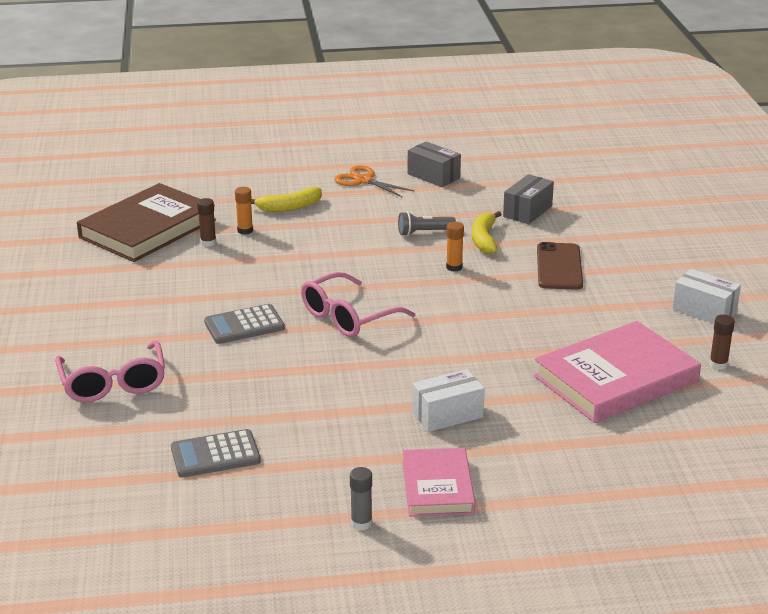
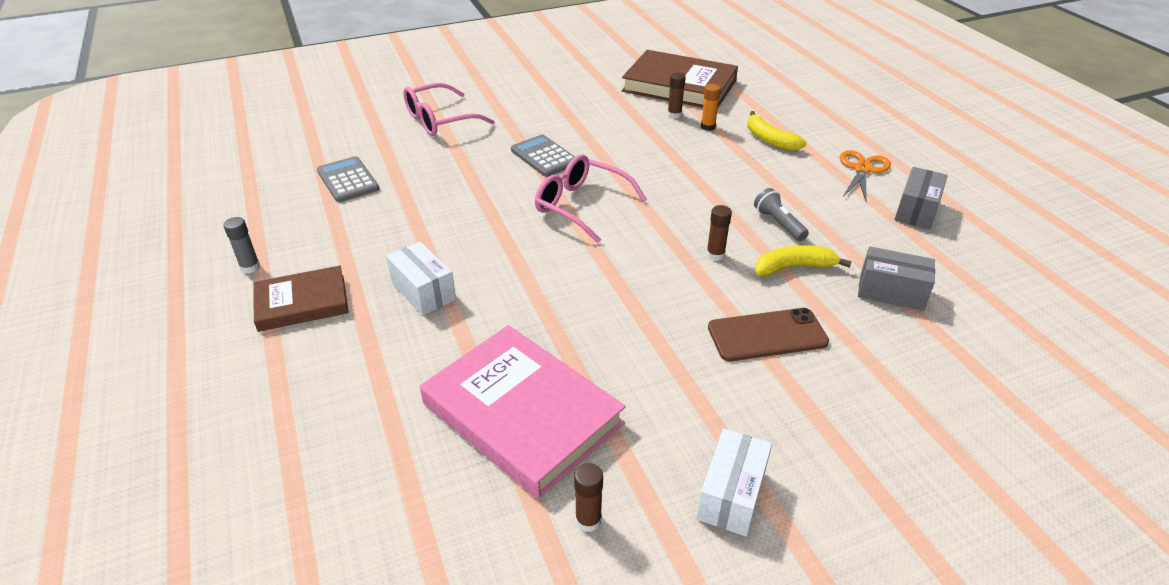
camera: 75 degrees right, 10 degrees up
pink book [403,448,475,517] -> brown book [254,266,349,332]
orange glue stick [446,222,464,272] -> brown glue stick [706,205,732,261]

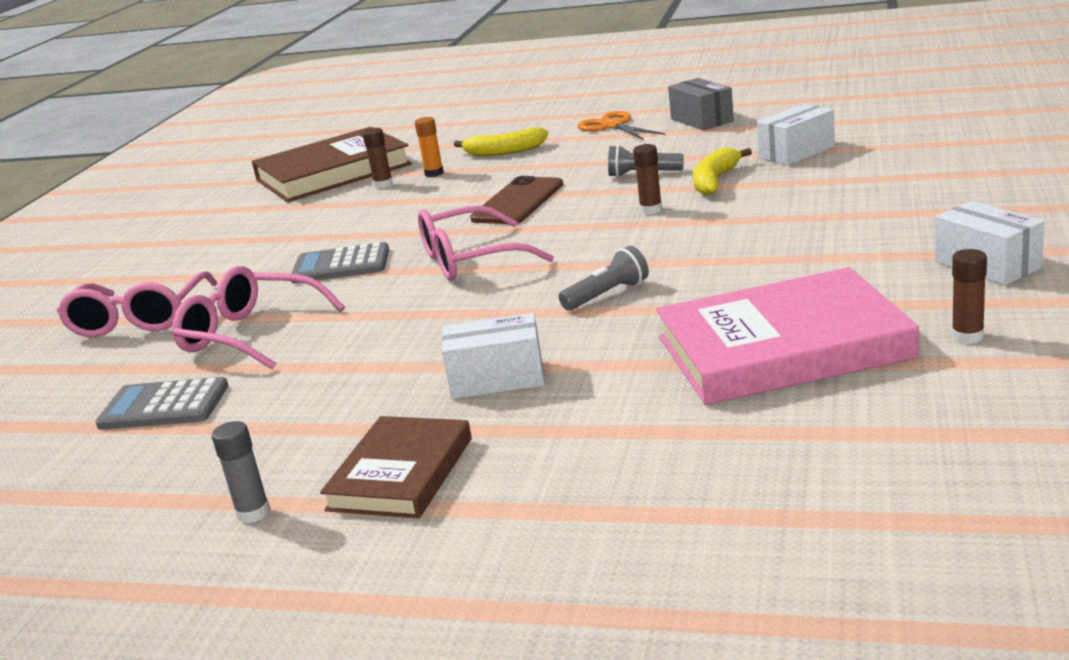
camera: 50 degrees left, 15 degrees down
brown phone [708,308,829,361] -> brown phone moved to [470,176,563,224]
grey box [858,246,935,311] -> white box [757,104,835,165]
none -> pink glasses [172,266,345,369]
none -> grey flashlight [559,246,649,310]

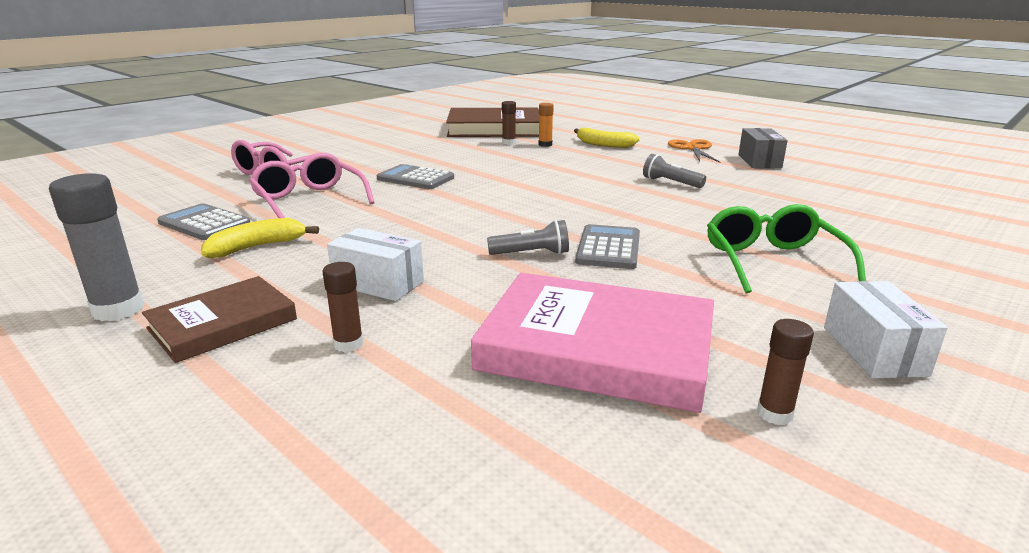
camera: 25 degrees right, 0 degrees up
grey glue stick [212,421,270,523] -> grey glue stick [49,173,144,321], size x1.74
pink glasses [418,205,554,281] -> none
brown phone [470,176,563,224] -> none
brown glue stick [633,144,662,214] -> brown glue stick moved to [322,262,363,352]
yellow banana [693,147,752,195] -> yellow banana moved to [201,218,319,258]
white box [757,104,835,165] -> none
none -> grey calculator [575,224,640,269]
none -> green glasses [707,204,866,293]

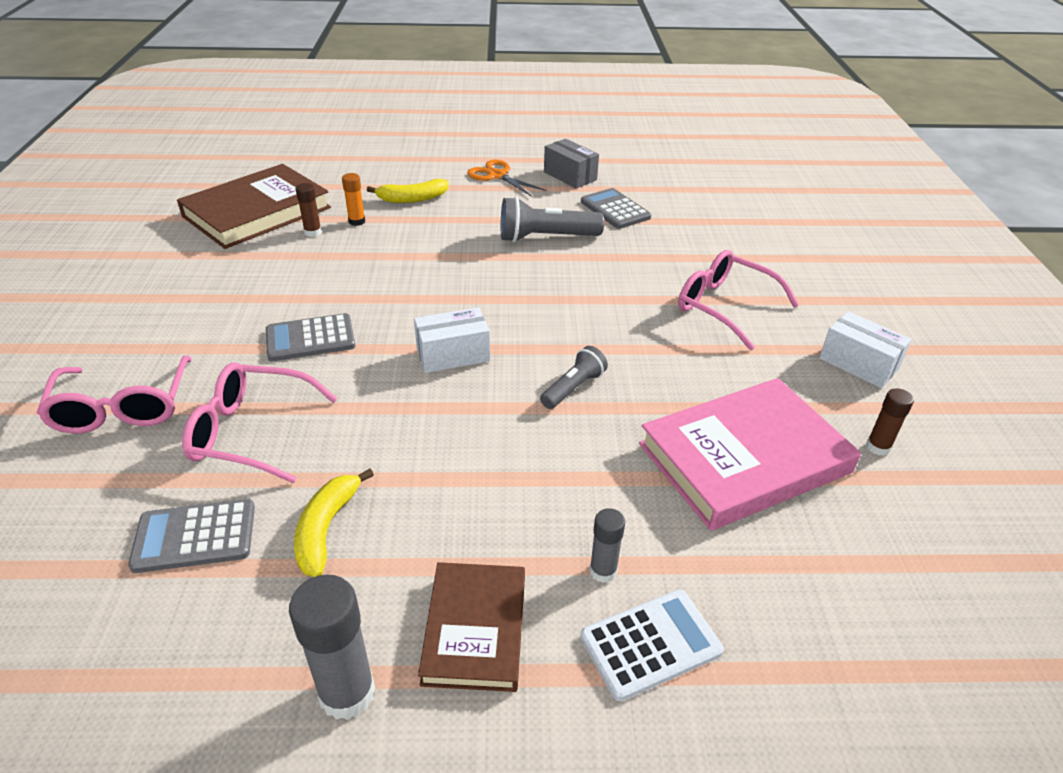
camera: 45 degrees left, 15 degrees up
brown glue stick [322,262,363,352] -> grey glue stick [589,508,625,583]
white box [327,228,424,301] -> white box moved to [414,307,490,373]
grey calculator [575,224,640,269] -> grey calculator moved to [581,188,651,229]
grey flashlight [643,154,706,188] -> grey flashlight [501,197,604,242], size x1.65
green glasses [707,204,866,293] -> pink glasses [678,250,799,350]
none -> white calculator [580,590,724,701]

